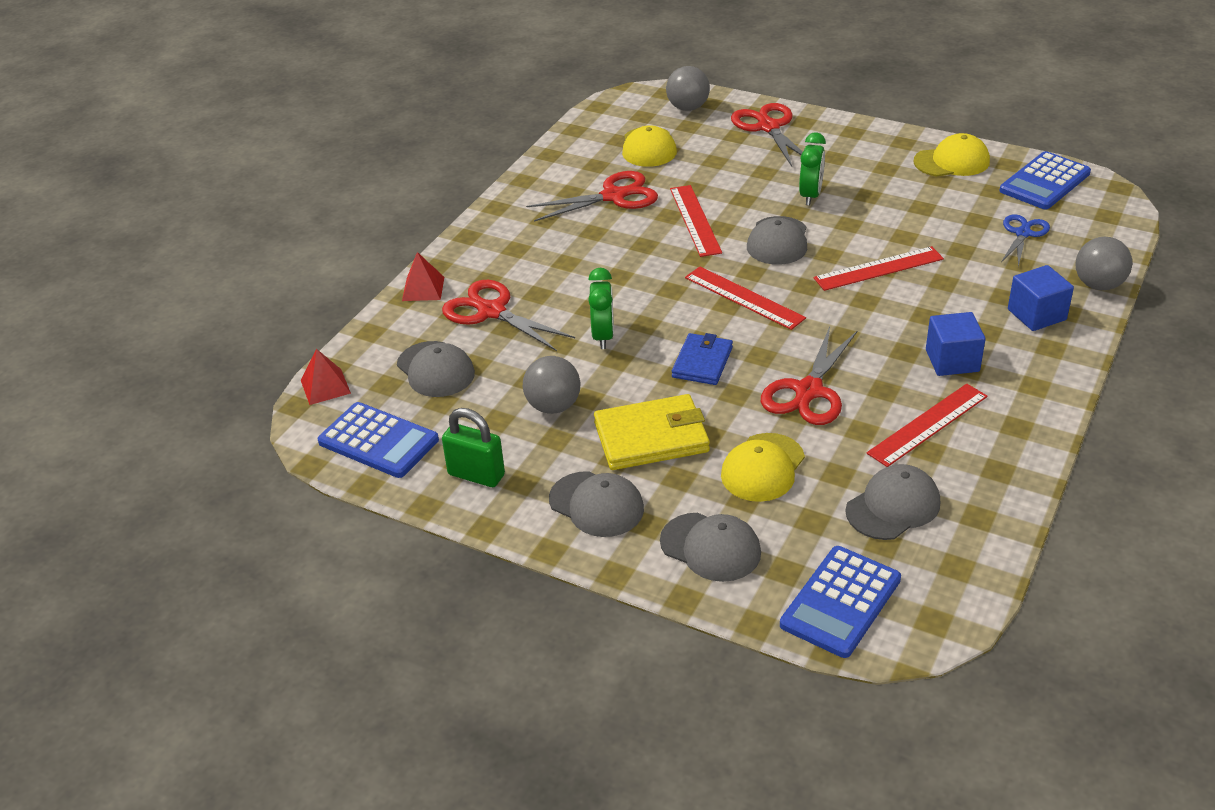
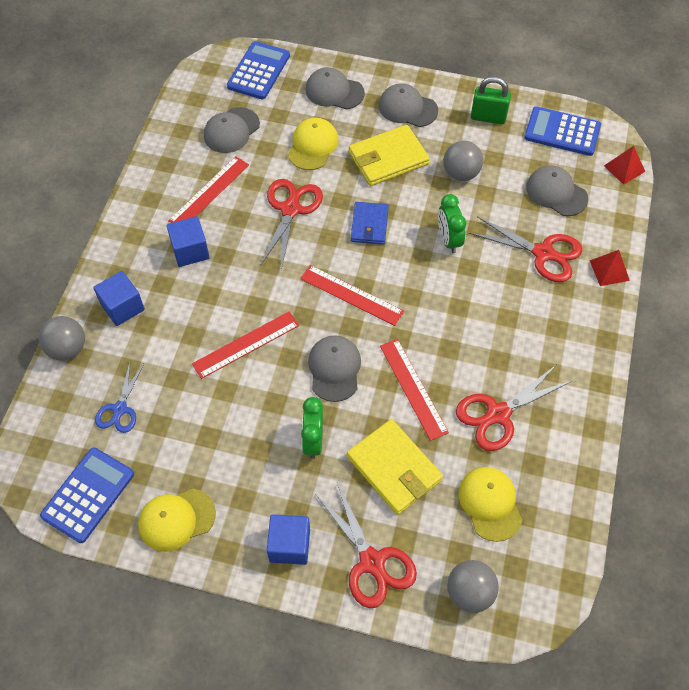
camera: 165 degrees right, 20 degrees up
none -> blue cube [267,514,310,565]
none -> yellow wallet [347,419,443,515]

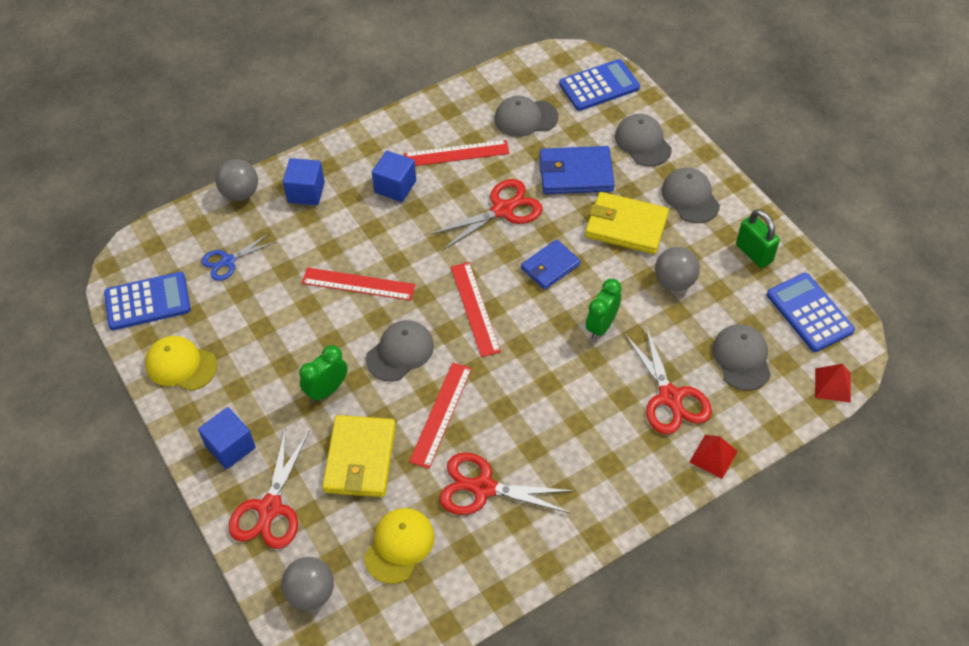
camera: 45 degrees right, 5 degrees down
yellow cap [288,118,339,170] -> blue wallet [539,146,615,194]

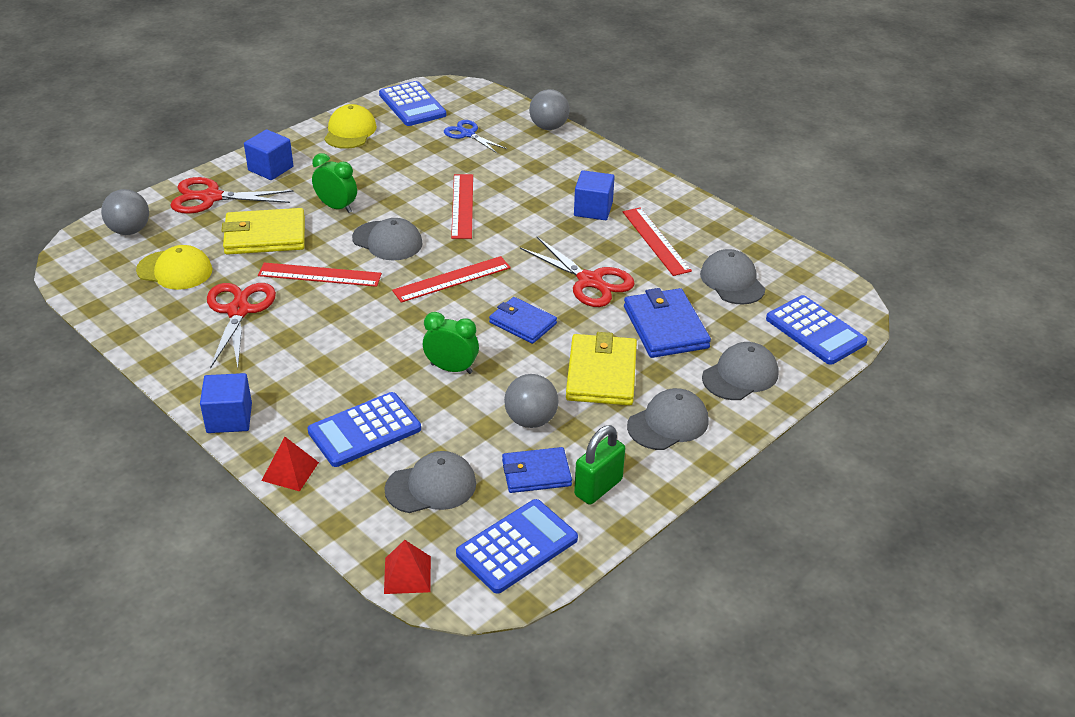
camera: 75 degrees right, 15 degrees down
blue cube [283,158,325,205] -> blue cube moved to [200,373,252,433]
red scissors [624,326,712,434] -> blue calculator [308,392,421,467]
none -> blue wallet [502,447,572,493]

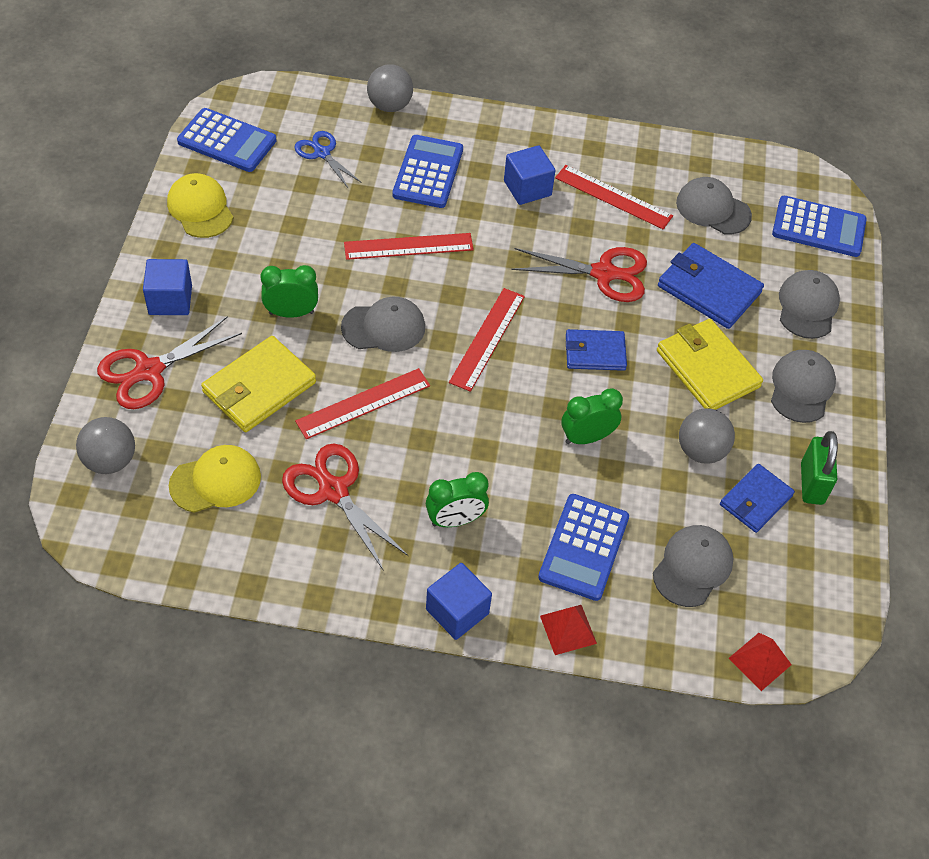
camera: 40 degrees left, 15 degrees up
blue scissors [444,120,507,153] -> blue scissors turned 45 degrees clockwise [294,131,362,188]
red ruler [451,174,473,239] -> red ruler turned 60 degrees counterclockwise [344,233,474,260]
blue calculator [456,499,578,594] -> blue calculator moved to [393,135,463,208]
none -> green clock [426,472,489,527]

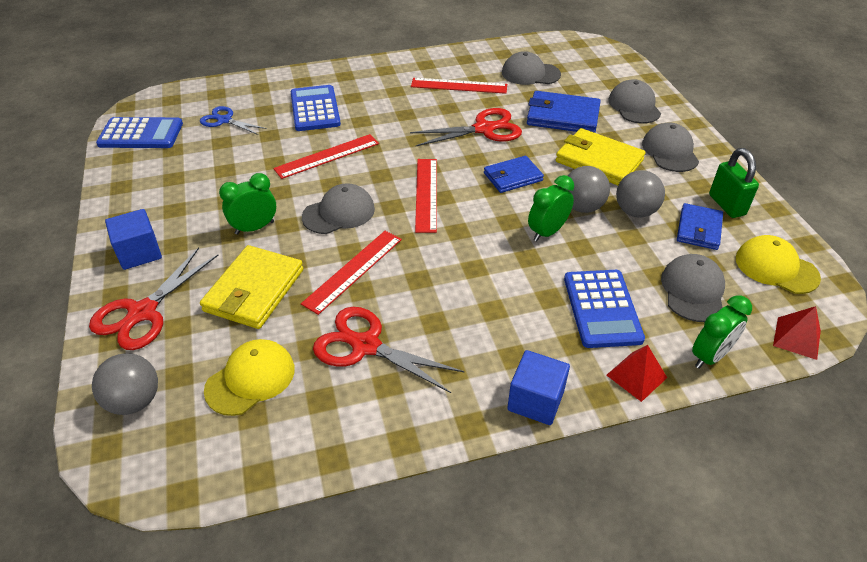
camera: 20 degrees left, 10 degrees down
yellow cap [167,173,233,238] -> yellow cap moved to [736,235,821,294]
grey ball [367,64,413,112] -> grey ball moved to [566,166,610,213]
green clock [426,472,489,527] -> green clock moved to [692,295,752,369]
blue cube [504,145,556,205] -> none
blue calculator [772,196,867,257] -> none

